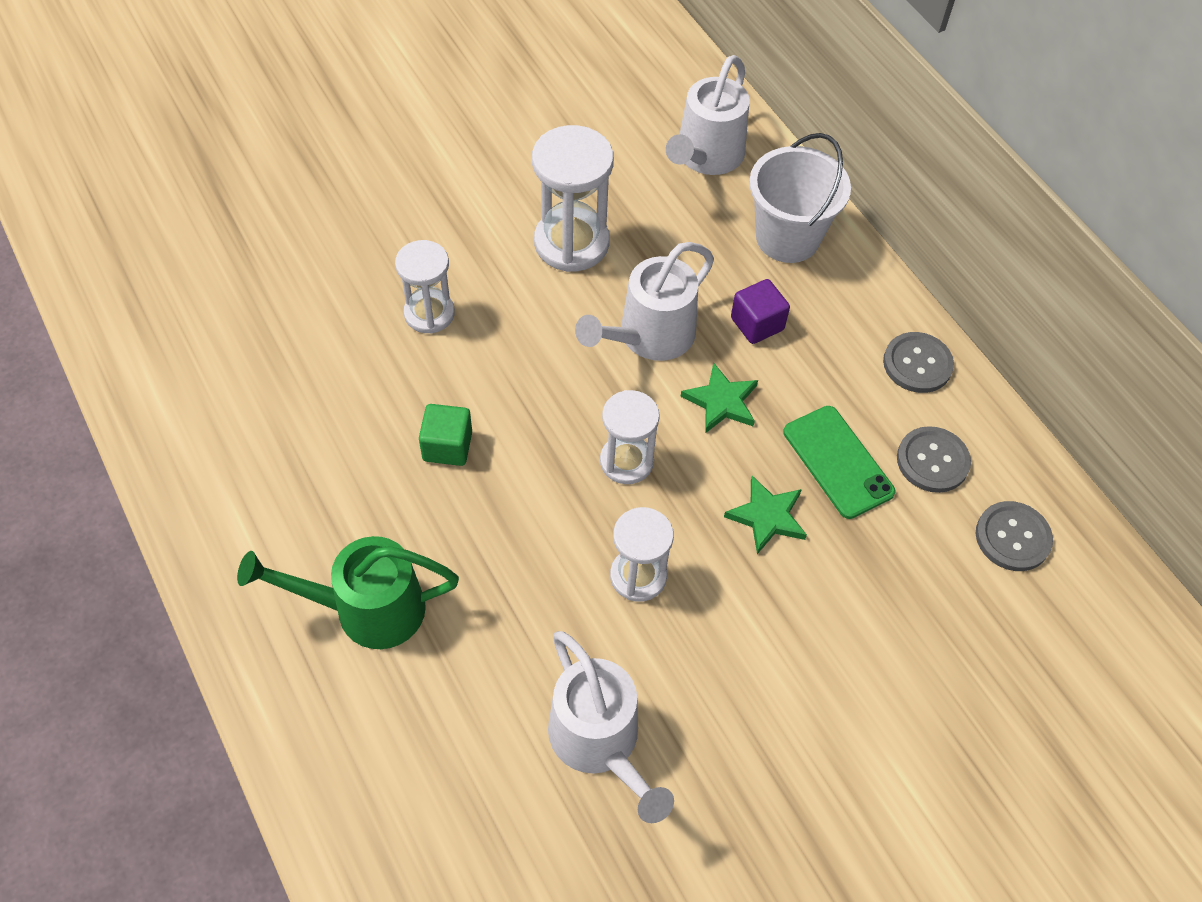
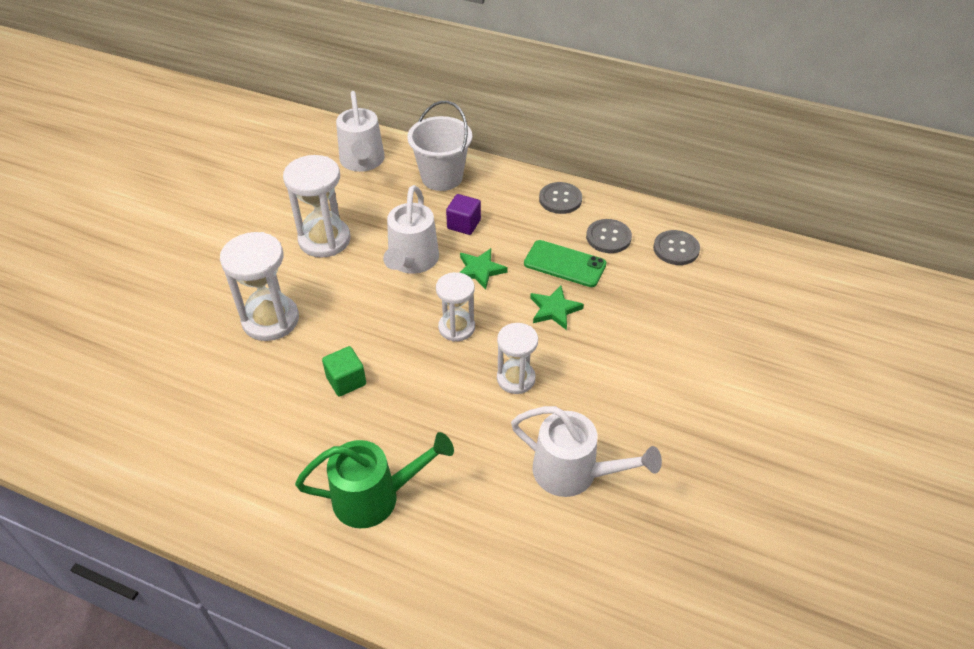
camera: 35 degrees left, 10 degrees down
green watering can [237,536,459,649] -> green watering can turned 150 degrees counterclockwise [295,432,454,528]
white hourglass [395,240,455,334] -> white hourglass [220,232,299,341], size x1.55

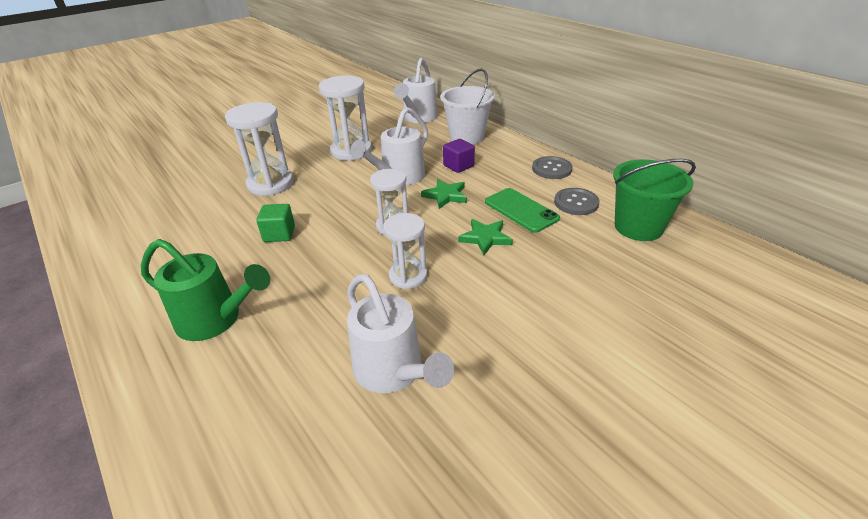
camera: 30 degrees right, 10 degrees down
grey button [653,230,700,265] -> green bucket [613,159,696,241]

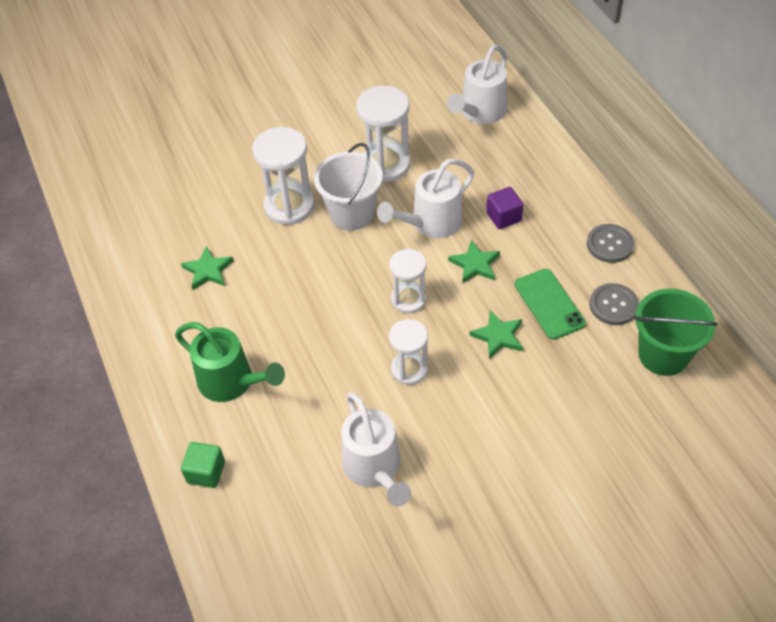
camera: 15 degrees right, 15 degrees up
green cube [256,204,295,242] -> green cube moved to [181,442,225,488]
white bucket [441,68,495,144] -> white bucket moved to [314,143,383,231]
none -> green star [181,246,234,290]

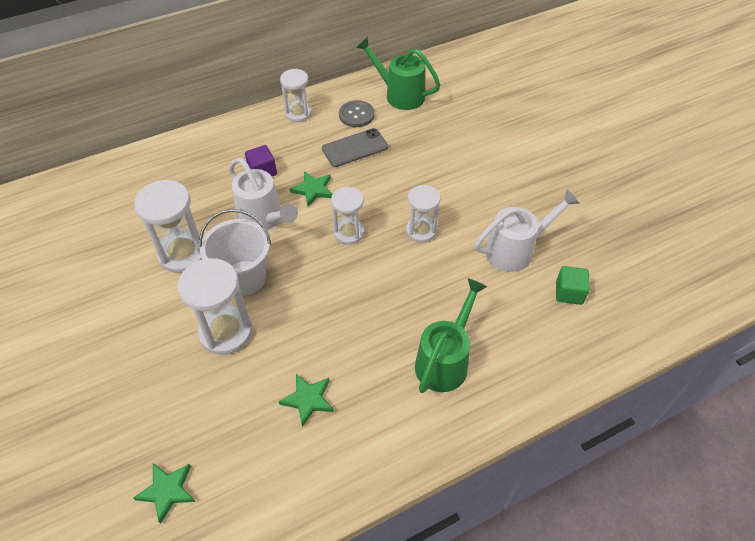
camera: 95 degrees left, 0 degrees up
green cube [181,442,225,488] -> green cube moved to [556,266,590,305]
white watering can [447,45,507,124] -> none
green star [469,310,523,359] -> green star moved to [133,463,195,524]
green phone [515,269,586,340] -> grey phone [322,128,388,167]
grey button [587,224,634,263] -> white hourglass [280,69,312,122]
green bucket [634,289,718,376] -> green watering can [356,37,440,110]

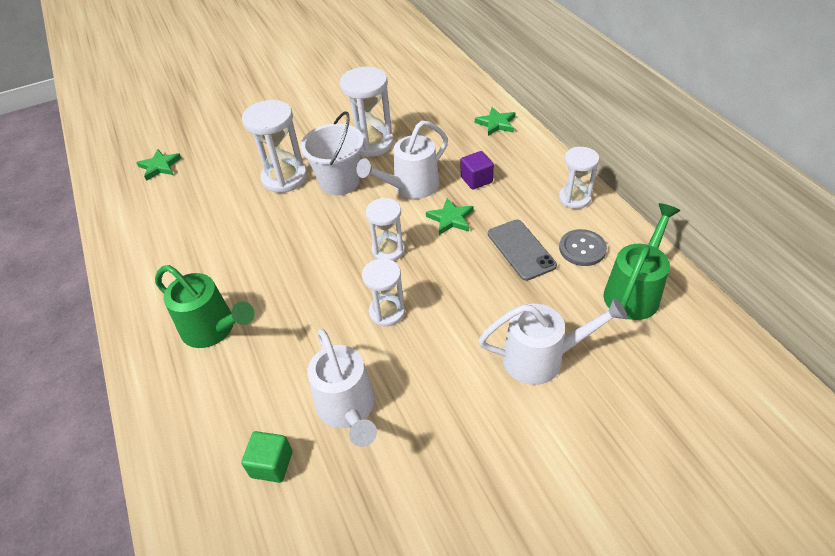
camera: 95 degrees right, 5 degrees down
green star [278,374,334,427] -> green star moved to [475,107,515,136]
none -> white watering can [479,298,628,385]

